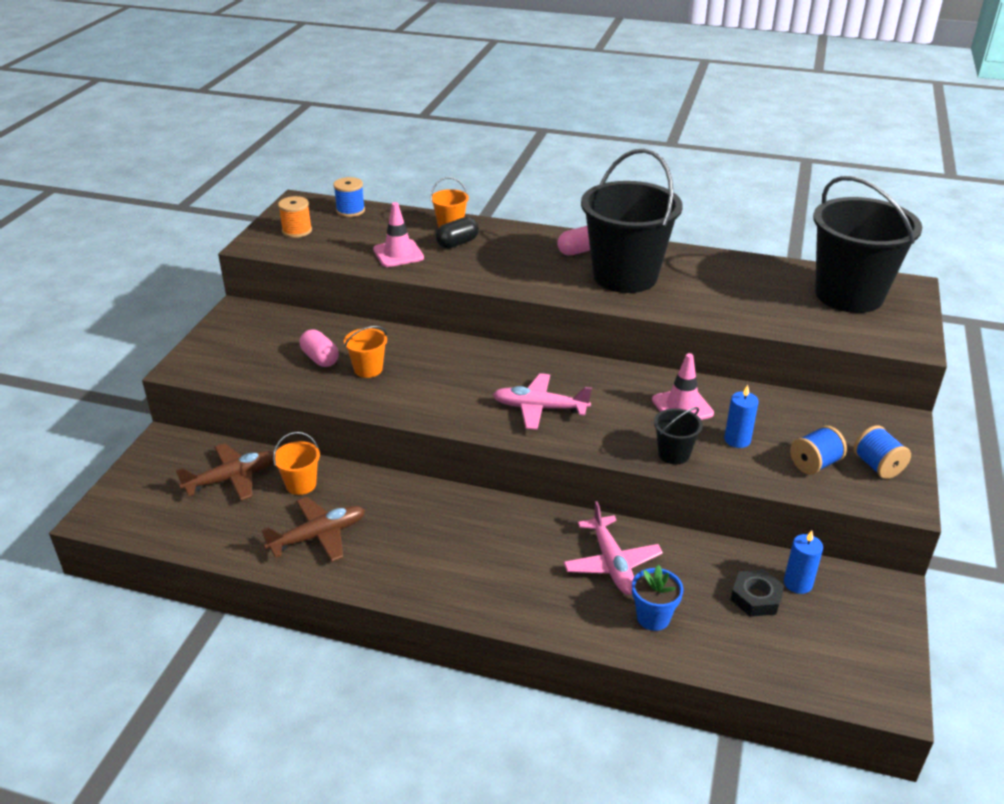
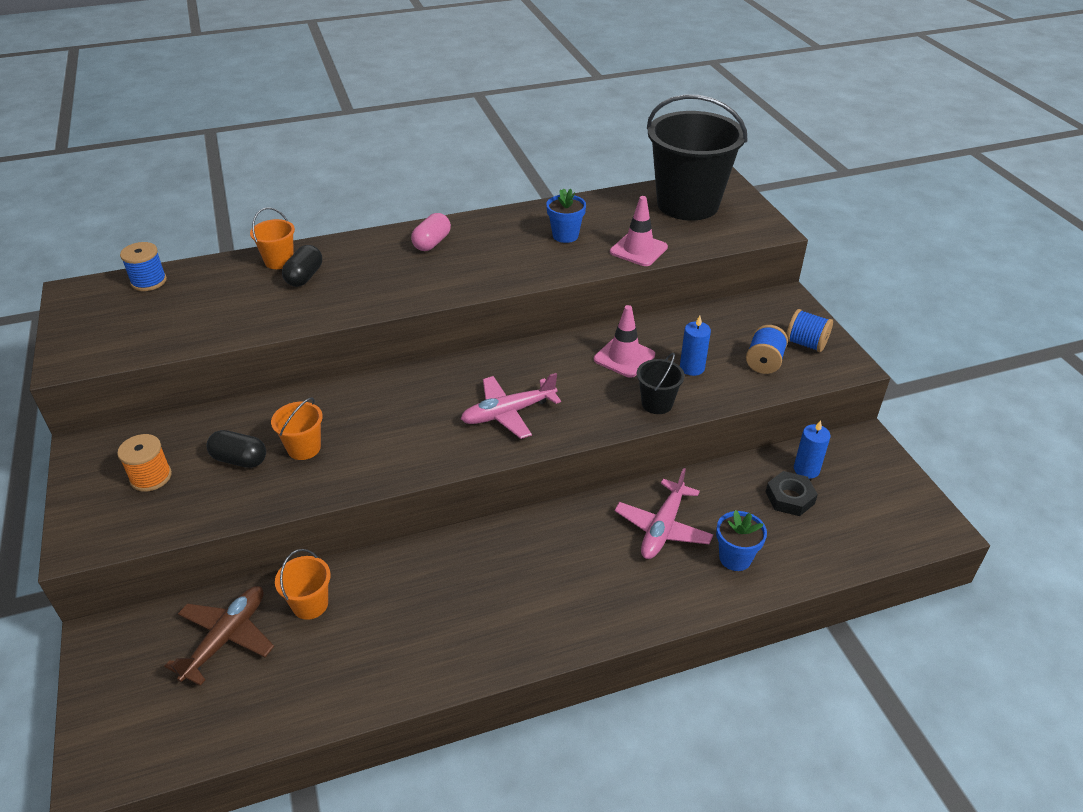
camera: 35 degrees left, 5 degrees up
brown plane [261,497,365,562] -> none
orange spool [278,196,312,238] -> orange spool moved to [117,434,172,492]
pink capsule [300,329,339,367] -> black capsule [206,430,266,468]
pink traffic cone [373,202,424,267] -> pink traffic cone moved to [610,196,668,266]
pink plane [563,501,663,595] -> pink plane turned 75 degrees clockwise [615,468,713,559]
black bucket [581,149,683,293] -> none
none -> blue flower pot [546,188,586,243]

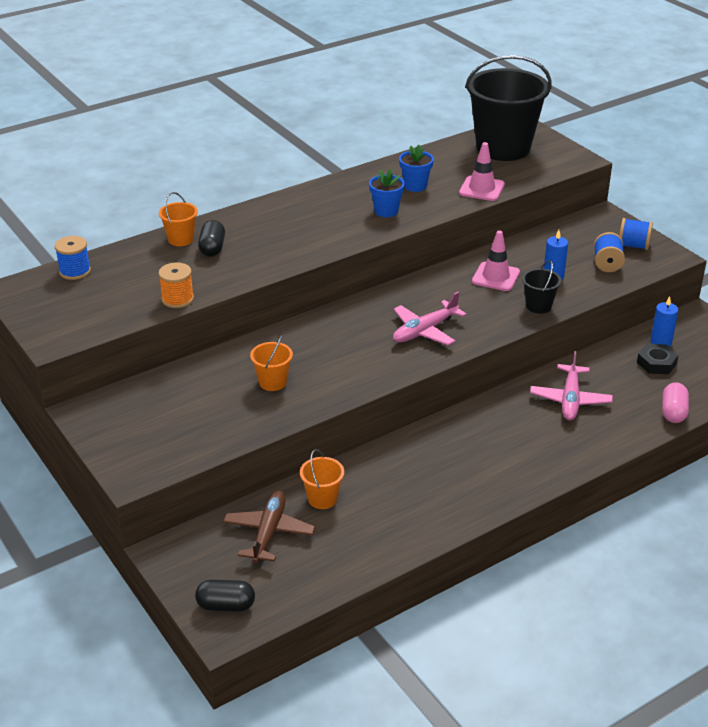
camera: 15 degrees left, 5 degrees down
orange spool [117,434,172,492] -> orange spool moved to [158,263,194,308]
black capsule [206,430,266,468] -> black capsule moved to [195,580,255,612]
pink capsule [411,213,451,251] -> pink capsule moved to [662,383,689,423]
blue flower pot [716,510,767,571] -> blue flower pot moved to [369,169,405,217]

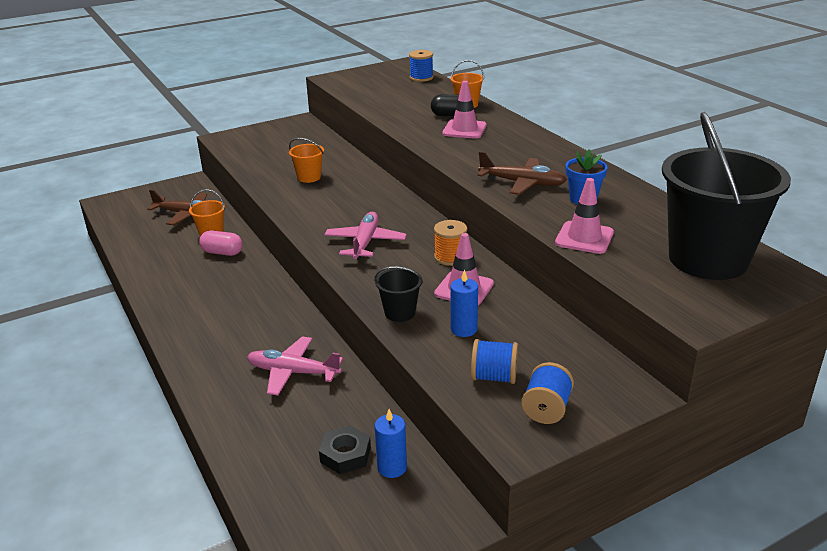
camera: 95 degrees right, 5 degrees down
orange spool [158,263,194,308] -> orange spool moved to [434,220,467,266]
black capsule [195,580,255,612] -> none
blue flower pot [369,169,405,217] -> brown plane [477,151,567,195]
pink plane [393,292,467,346] -> pink plane turned 45 degrees clockwise [324,212,407,260]
pink capsule [662,383,689,423] -> pink capsule moved to [199,230,243,256]
none -> pink traffic cone [442,81,487,139]

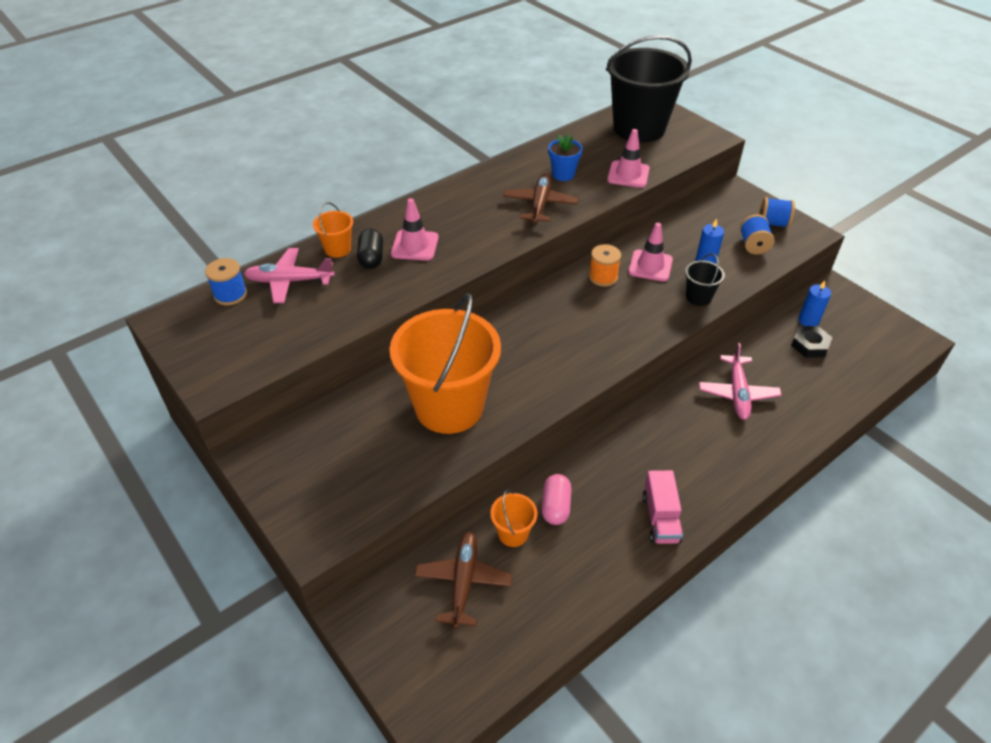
camera: 100 degrees left, 15 degrees up
orange bucket [289,138,324,183] -> orange bucket [390,293,501,434], size x2.37
pink plane [324,212,407,260] -> pink plane moved to [243,248,334,303]
none -> pink truck [643,470,683,544]

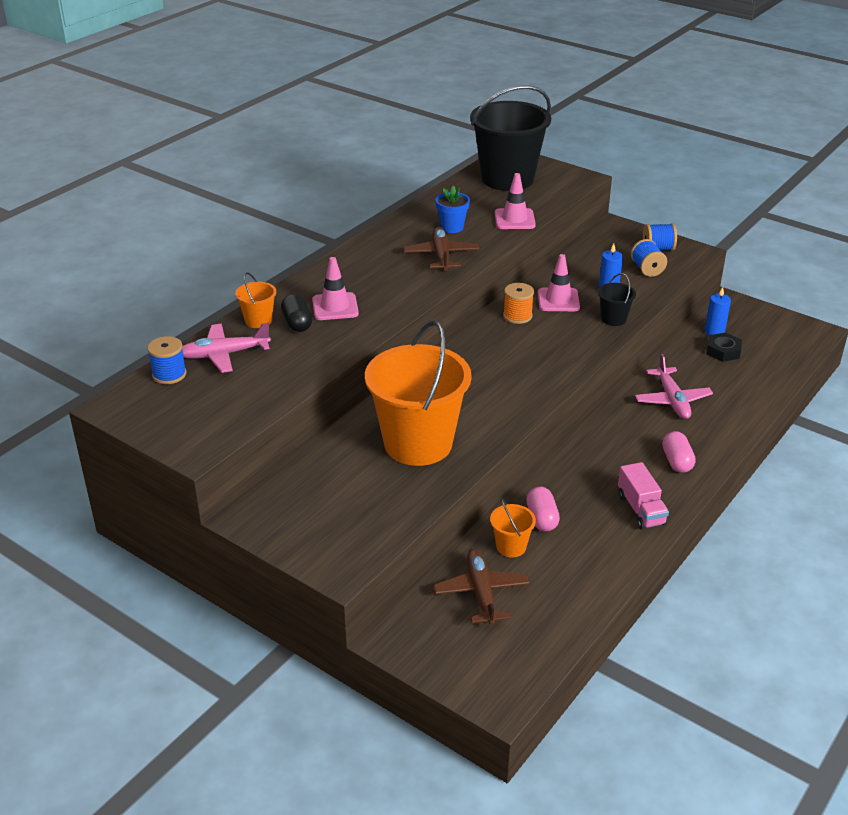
camera: 15 degrees left, 10 degrees down
none -> pink capsule [662,431,696,473]

